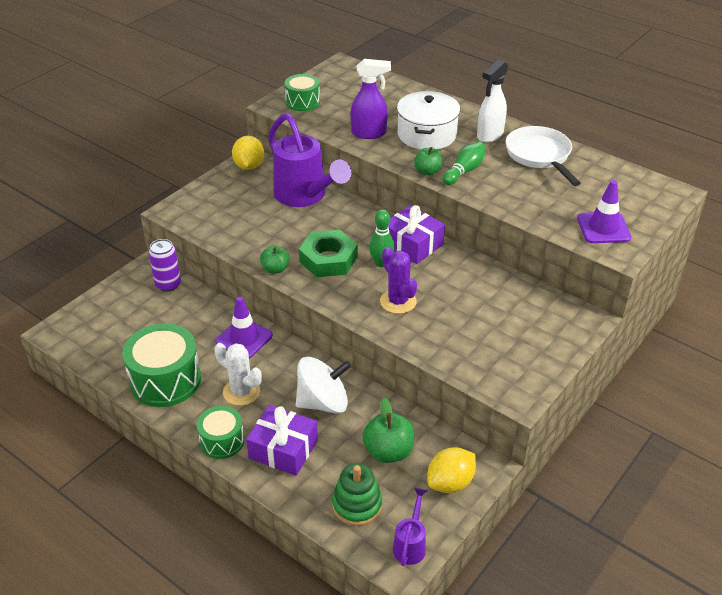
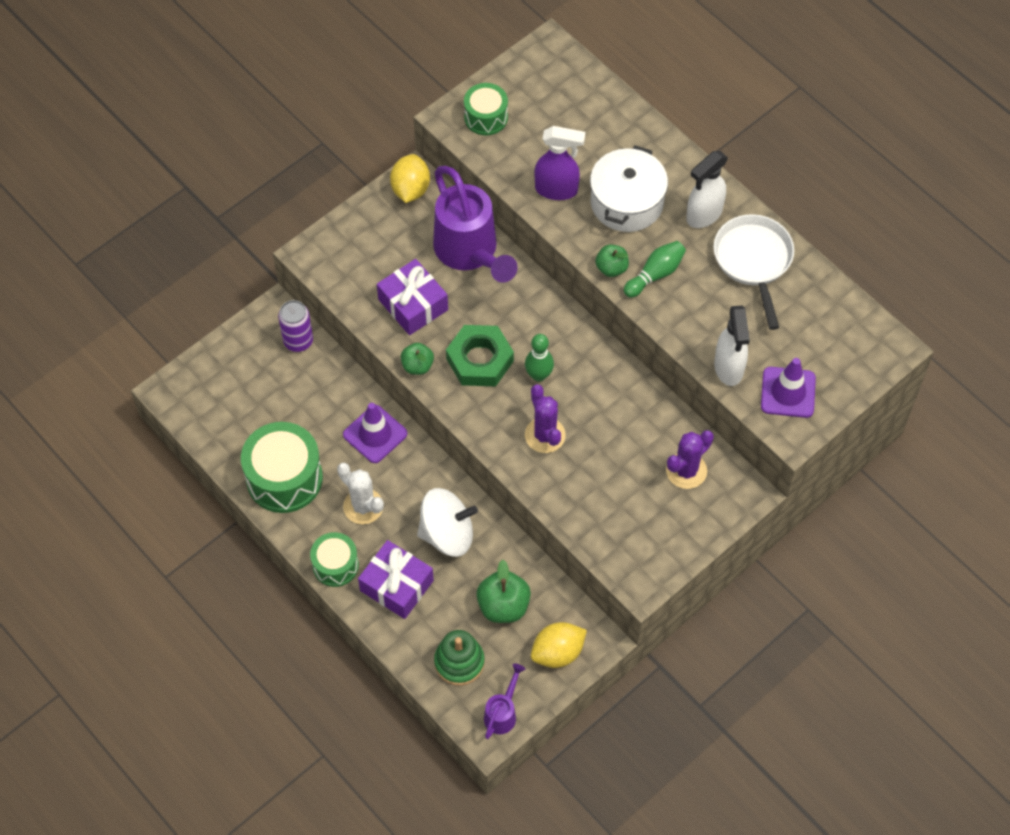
camera: 10 degrees right, 20 degrees up
purple gift [388,205,445,264] -> purple gift moved to [377,259,448,335]
none -> purple cactus [666,430,714,489]
none -> white spray bottle [714,305,750,386]

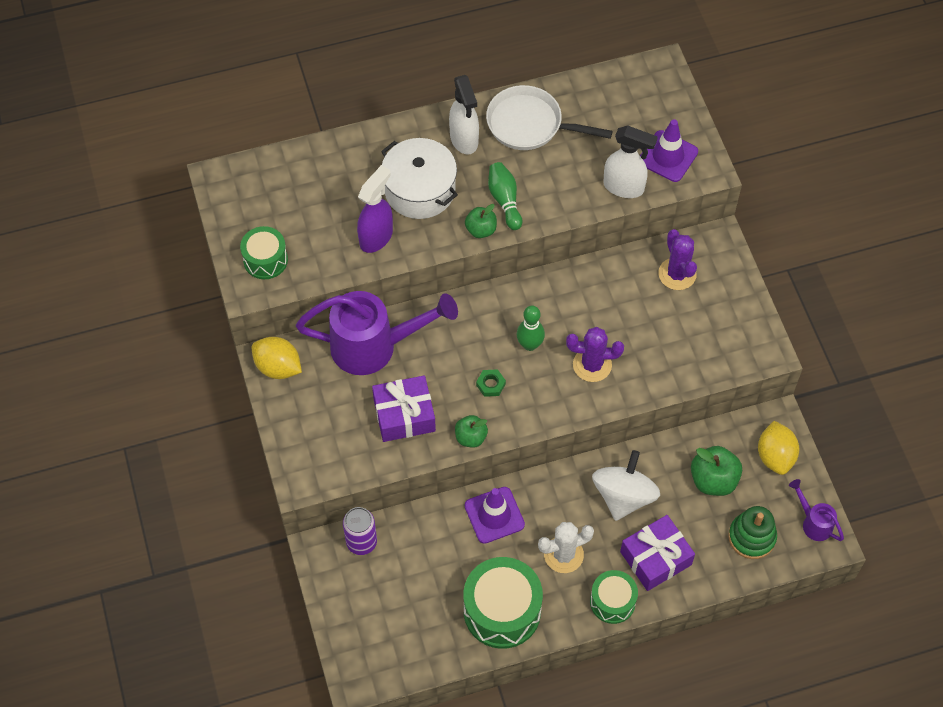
camera: 65 degrees left, 0 degrees up
green nut [446,325,514,386] -> green nut [476,369,506,397], size x0.44

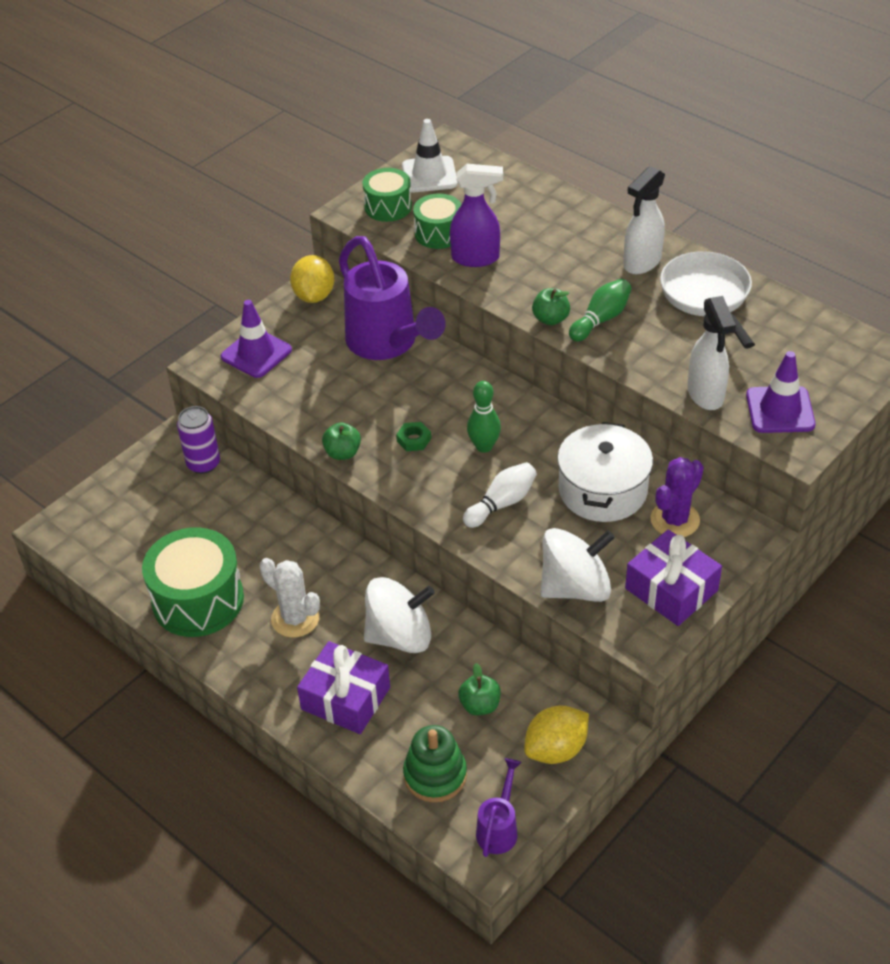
camera: 60 degrees right, 15 degrees down
purple gift [372,375,436,442] -> purple gift moved to [625,529,722,626]
white pot [381,138,458,219] -> white pot moved to [557,422,653,522]
purple traffic cone [465,487,525,544] -> purple traffic cone moved to [221,300,292,378]
purple cactus [566,327,624,382] -> white bowling pin [463,462,537,528]
green drum [590,570,638,624] -> green drum moved to [413,194,462,249]
green apple [691,446,742,496] -> green apple [458,663,501,715], size x0.64
none -> white traffic cone [402,119,458,192]
none -> white spinning top [540,528,615,602]

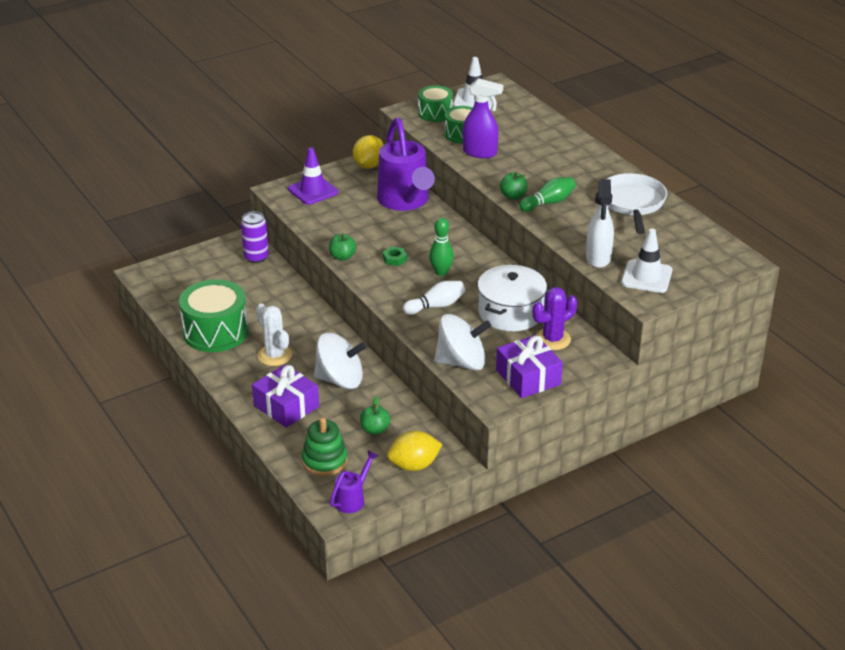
camera: 15 degrees right, 10 degrees down
white spray bottle [623,166,665,274] -> none
purple traffic cone [746,351,815,433] -> white traffic cone [621,228,672,293]

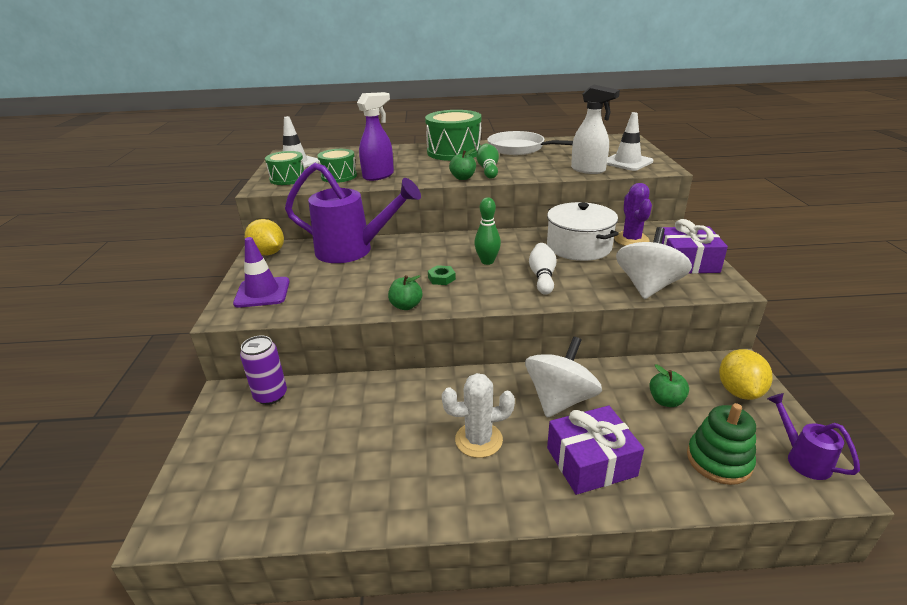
camera: 60 degrees left, 5 degrees down
green drum [179,279,248,352] -> green drum moved to [425,110,481,161]

